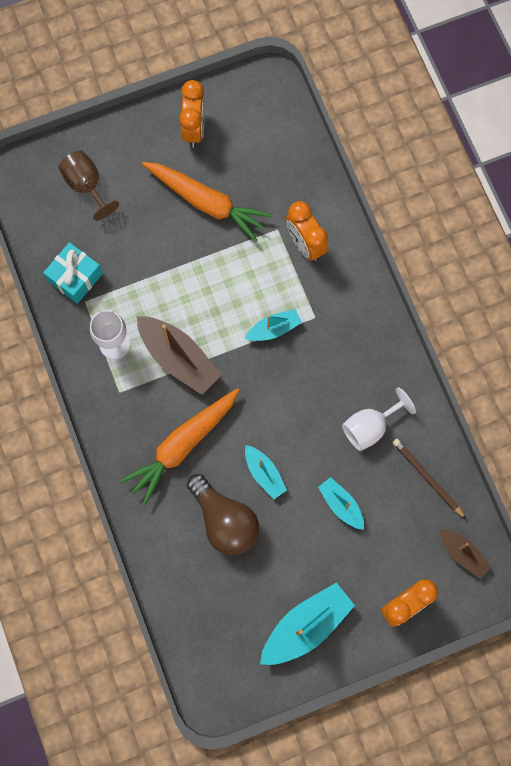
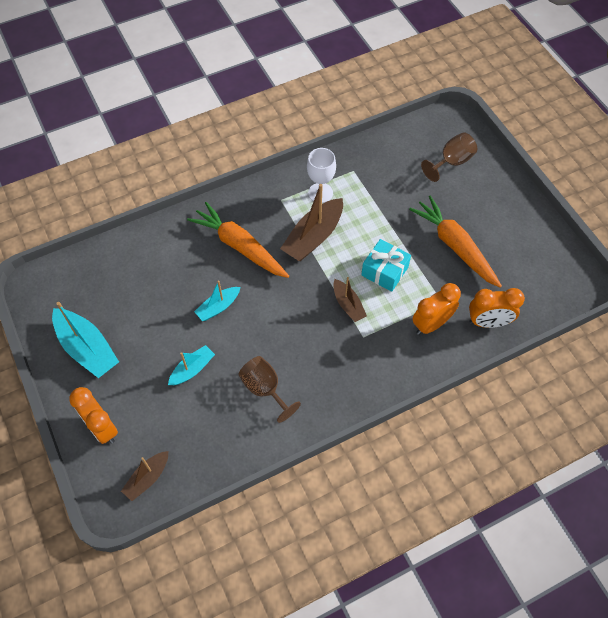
camera: 85 degrees right, 15 degrees down
turquoise gift [43,242,103,304] -> turquoise gift moved to [361,239,411,292]
orange carrot [142,162,272,242] -> orange carrot turned 120 degrees clockwise [409,195,502,288]
orange clock [179,80,205,147] -> orange clock moved to [469,288,525,328]
brown light bulb [187,474,259,555] -> none
turquoise boat [245,309,302,341] -> brown boat [333,277,367,322]
white goblet [342,387,416,451] -> brown goblet [238,356,301,423]
brown pencil [392,439,466,519] -> none

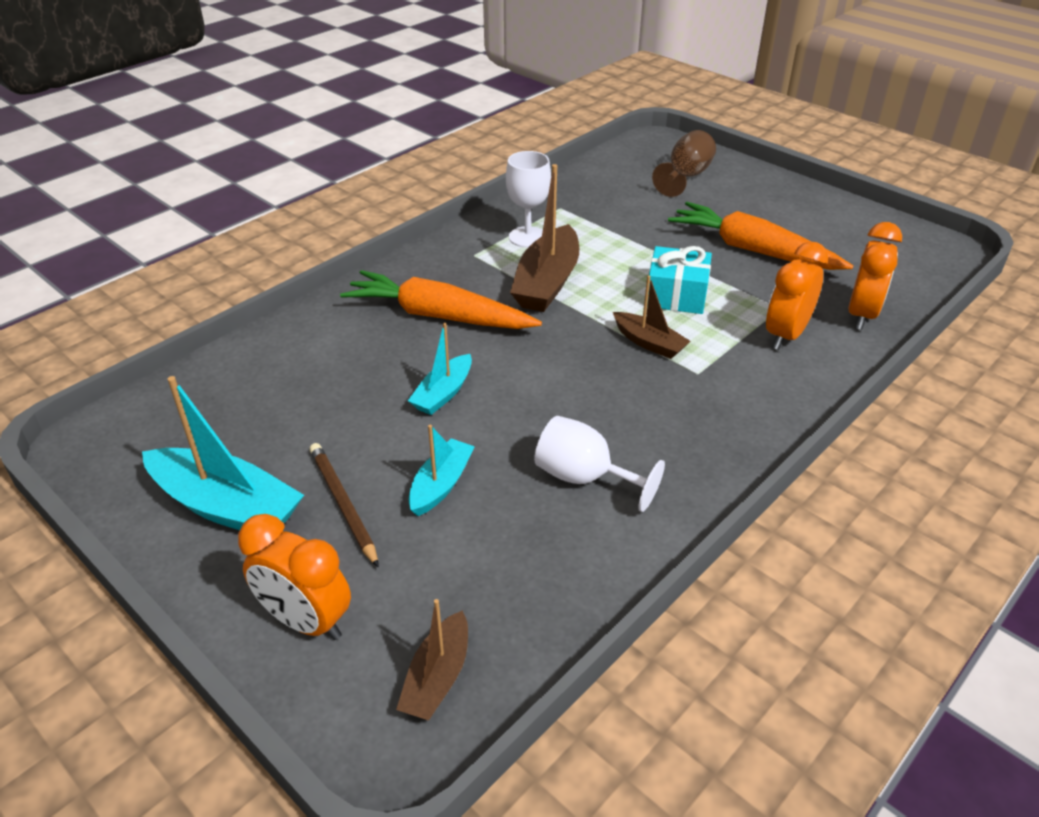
camera: 20 degrees left, 20 degrees down
brown goblet [238,356,301,423] -> white goblet [534,416,665,512]
orange clock [469,288,525,328] -> orange clock turned 45 degrees counterclockwise [848,222,902,330]
none -> brown pencil [310,443,379,567]

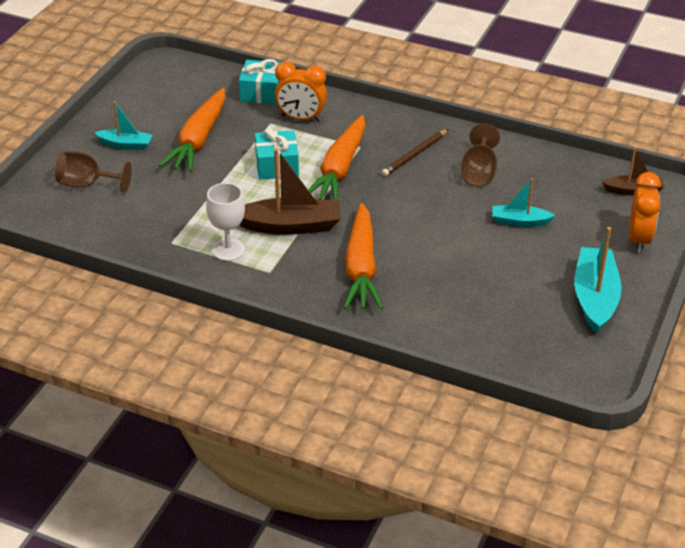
camera: 110 degrees left, 0 degrees up
brown pencil [310,443,379,567] -> brown pencil moved to [381,129,448,176]
turquoise boat [408,323,472,415] -> turquoise boat moved to [95,101,152,150]
white goblet [534,416,665,512] -> brown goblet [461,123,500,187]
brown boat [613,275,691,359] -> orange carrot [308,115,365,201]
orange clock [848,222,902,330] -> turquoise gift [239,59,281,105]

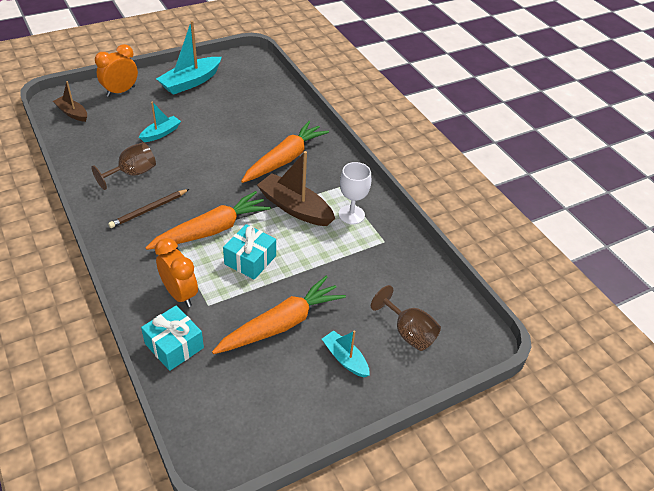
camera: 145 degrees left, 5 degrees up
brown pencil [381,129,448,176] -> brown pencil turned 150 degrees clockwise [108,189,189,228]
turquoise boat [492,178,556,227] -> turquoise boat turned 90 degrees counterclockwise [139,102,181,142]

